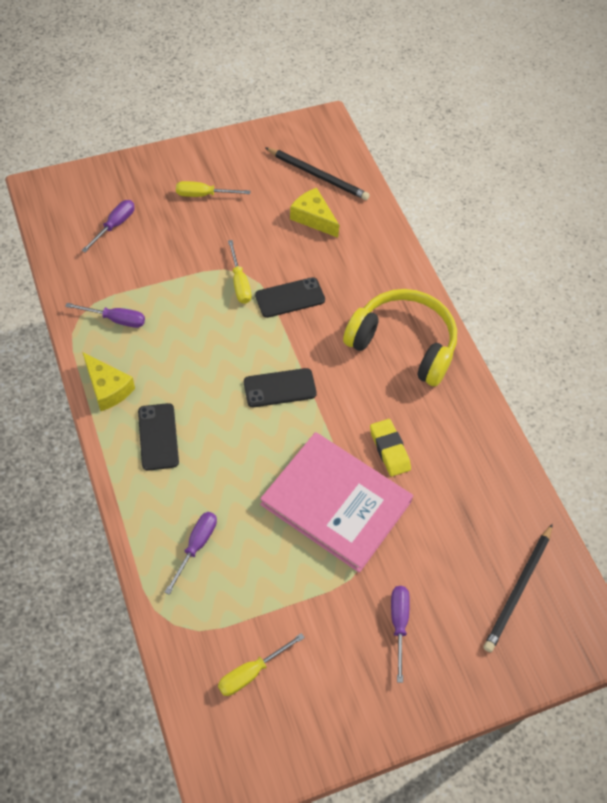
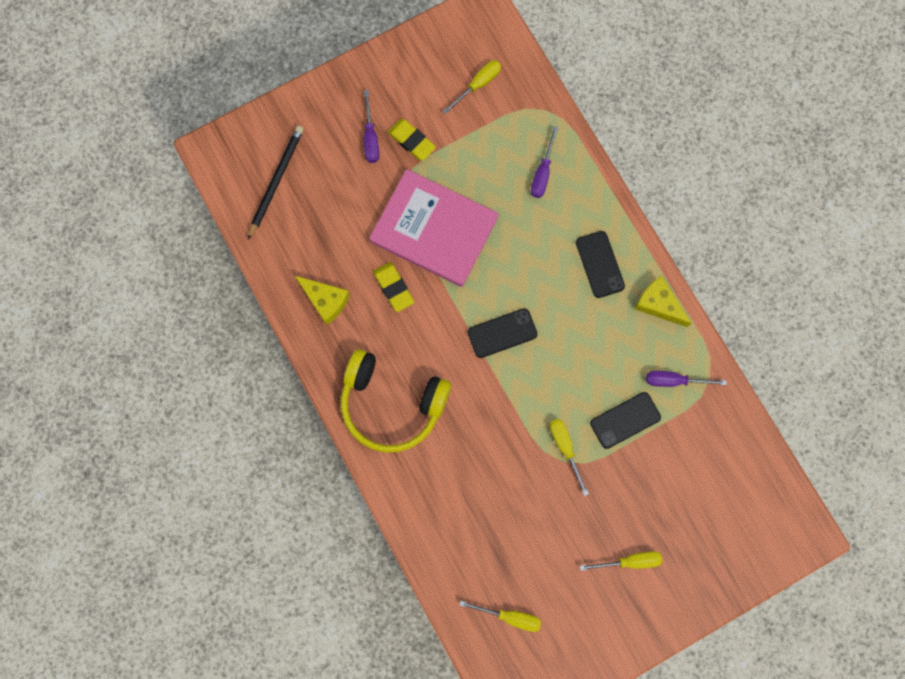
camera: 175 degrees right, 20 degrees up
purple screwdriver [81,200,135,252] -> none
black phone [255,277,325,318] -> black phone moved to [590,392,661,449]
black pencil [265,147,370,200] -> yellow screwdriver [459,601,541,632]
yellow cheese [290,188,339,238] -> yellow cheese moved to [295,276,350,325]
none -> yellow eraser [387,119,436,161]

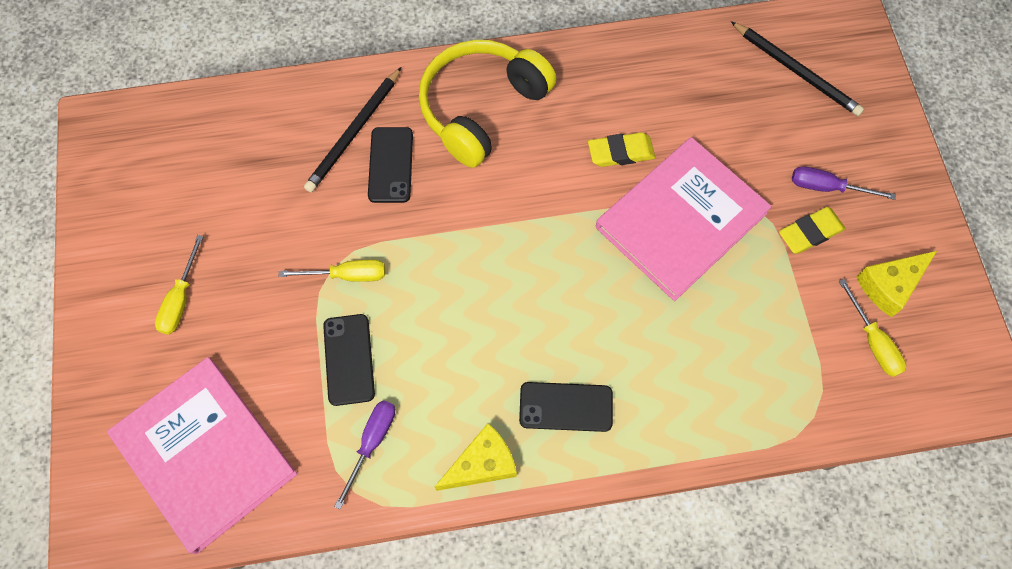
camera: 110 degrees right, 10 degrees down
yellow cheese [295,276,350,325] -> yellow cheese moved to [856,251,937,317]
yellow screwdriver [459,601,541,632] -> none
black phone [468,308,537,358] -> black phone moved to [368,127,413,203]
purple screwdriver [531,126,558,198] -> none
none -> pink book [107,357,297,554]
none -> black pencil [304,67,401,192]

